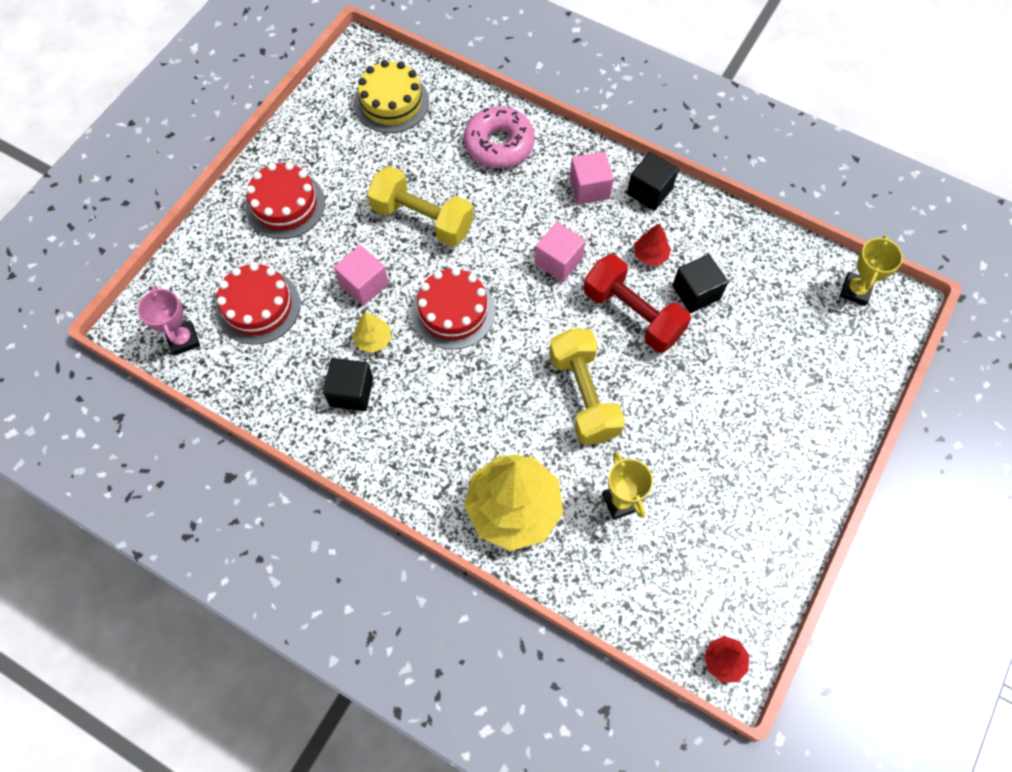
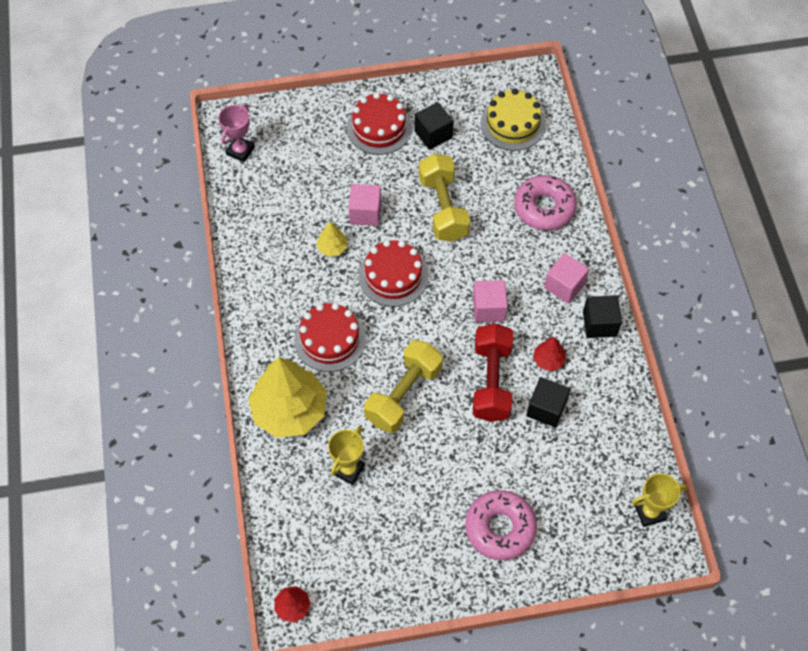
camera: 50 degrees right, 5 degrees down
red cake [216,263,300,345] -> red cake moved to [294,303,366,372]
black cube [323,358,373,411] -> black cube moved to [414,102,454,150]
none -> pink donut [465,490,537,560]

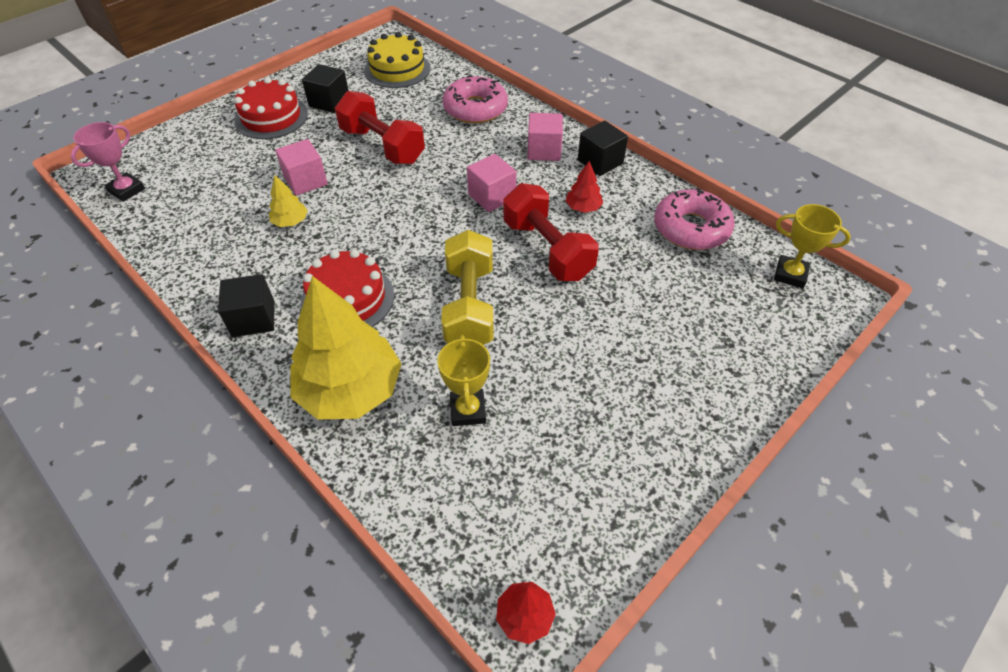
camera: 35 degrees left, 10 degrees down
pink trophy [218,104,255,162] -> pink trophy turned 45 degrees clockwise [71,122,145,202]
red cake [359,240,428,307] -> none
yellow dumbbell [419,154,470,242] -> red dumbbell [335,91,425,164]
pink donut [465,490,537,560] -> pink donut moved to [654,189,734,250]
black cube [526,377,570,428] -> black cube moved to [218,274,274,337]
yellow trophy [632,473,687,527] -> yellow trophy turned 75 degrees clockwise [774,204,851,288]

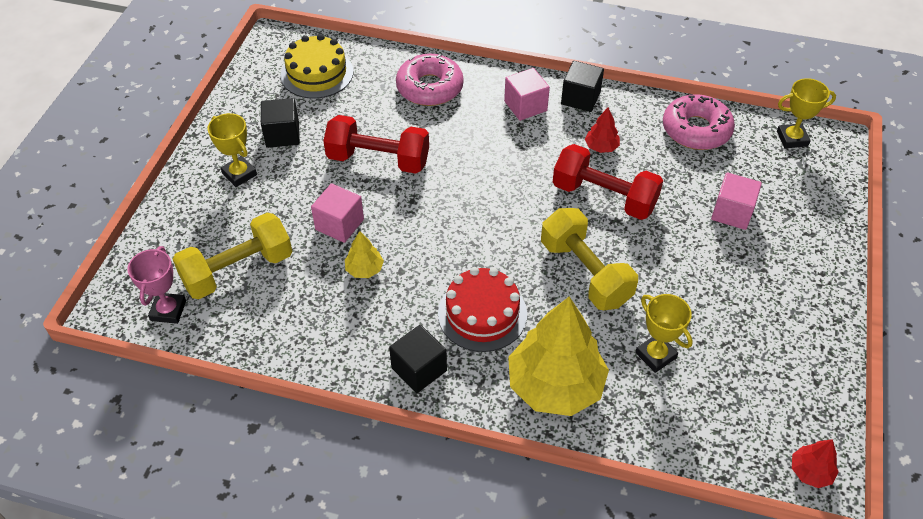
camera: 30 degrees left, 0 degrees up
red cake [234,77,308,139] -> yellow trophy [208,113,257,187]
pink cube [467,154,516,212] -> pink cube moved to [711,172,762,230]
none -> yellow dumbbell [173,213,293,299]

